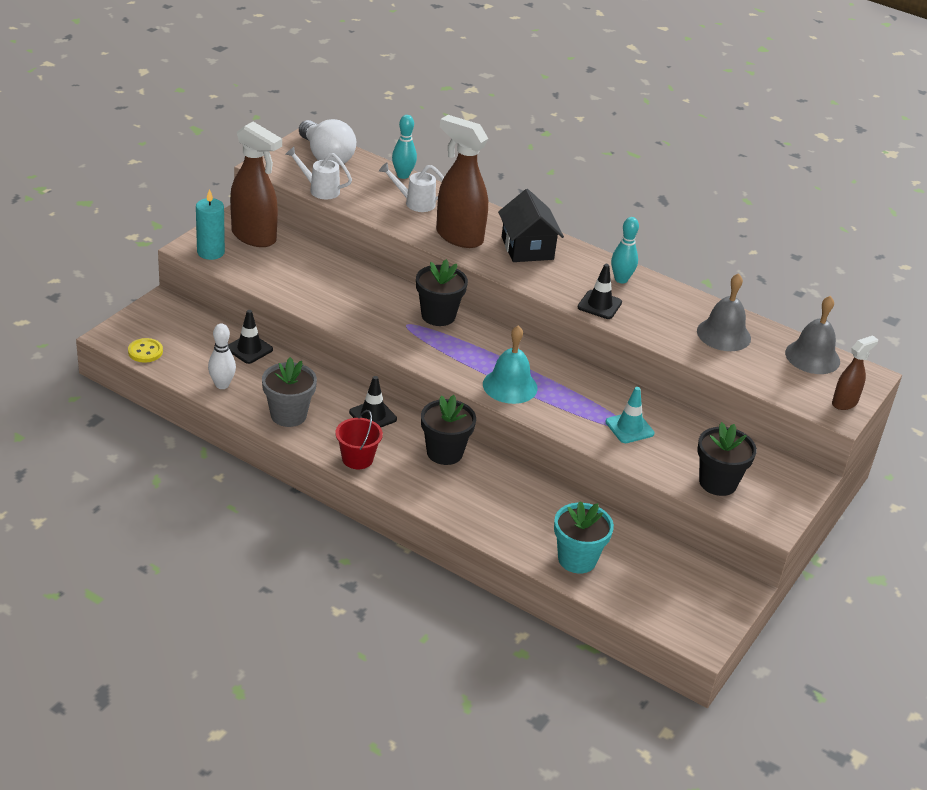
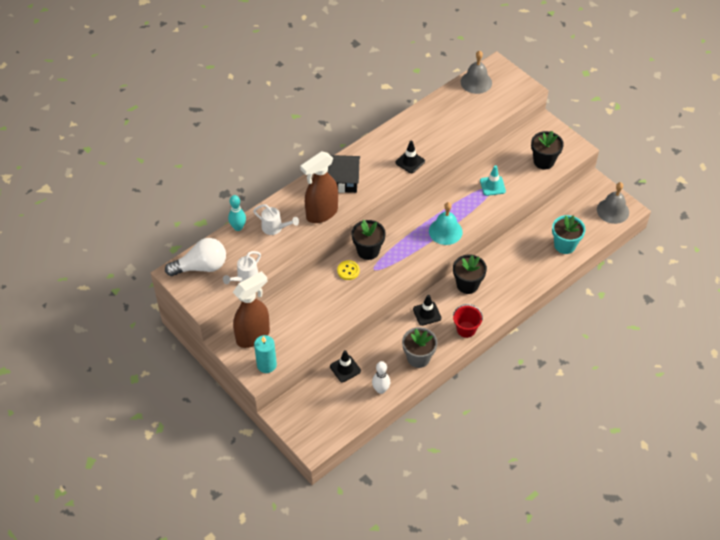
camera: 70 degrees left, 15 degrees up
yellow button [128,338,163,363] -> yellow button moved to [337,260,360,280]
white watering can [379,162,444,212] -> white watering can turned 90 degrees counterclockwise [253,204,299,235]
turquoise bowling pin [611,217,639,283] -> none
grey bell [697,273,751,351] -> grey bell moved to [597,182,629,224]
brown spray bottle [832,335,878,410] -> none

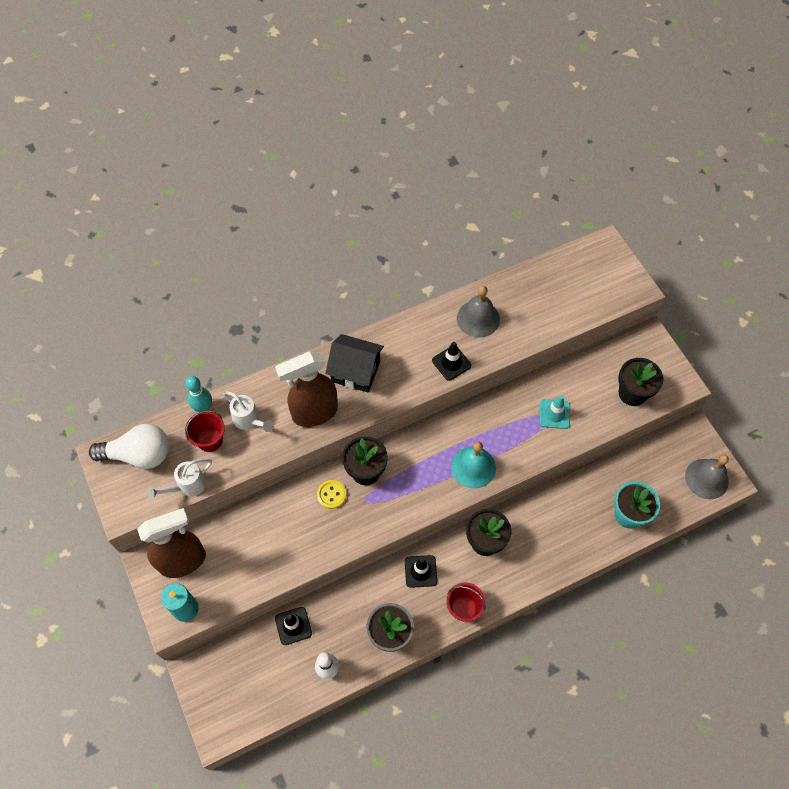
camera: 15 degrees right, 10 degrees up
grey bell [461,51,492,94] -> grey bell moved to [457,286,500,338]
none -> red bucket [185,410,225,452]

